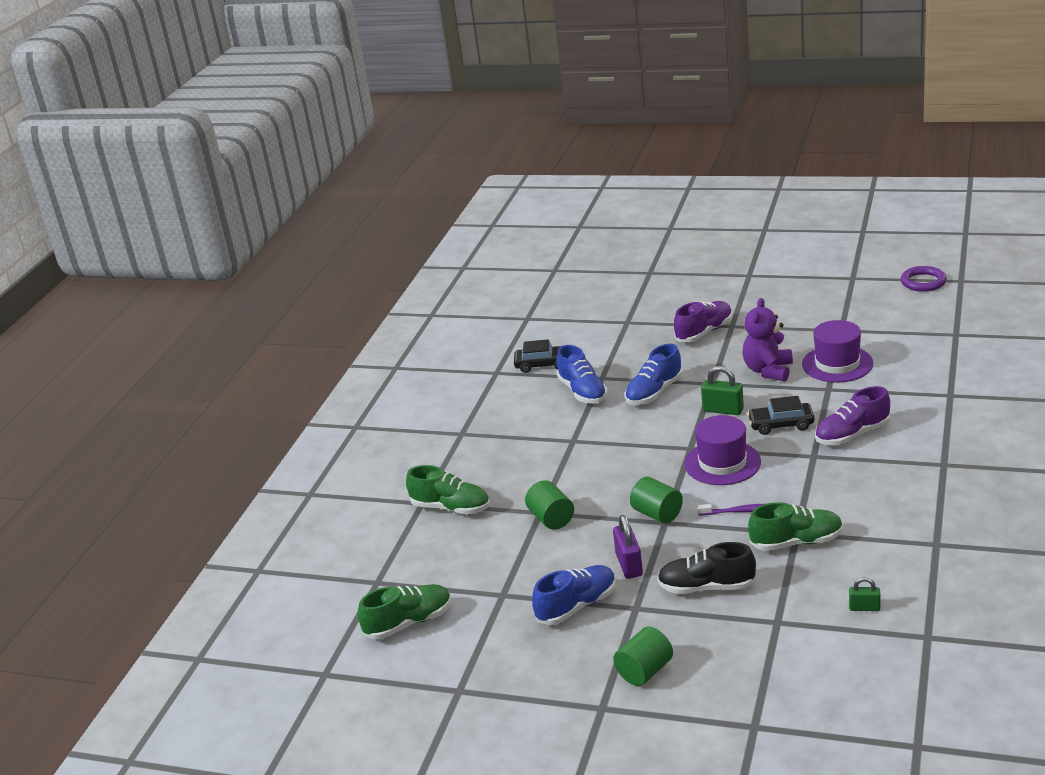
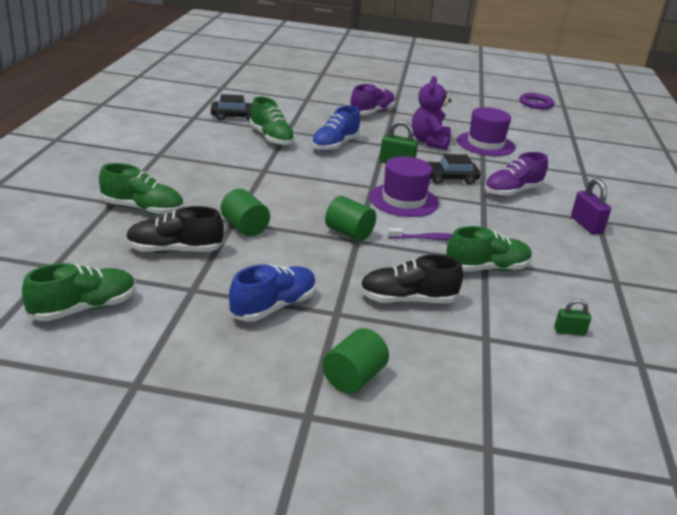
camera: 15 degrees left, 0 degrees up
blue shoe [557,345,607,404] -> green shoe [249,96,295,146]
purple padlock [613,515,643,579] -> purple padlock moved to [571,178,611,234]
none -> black shoe [126,206,224,253]

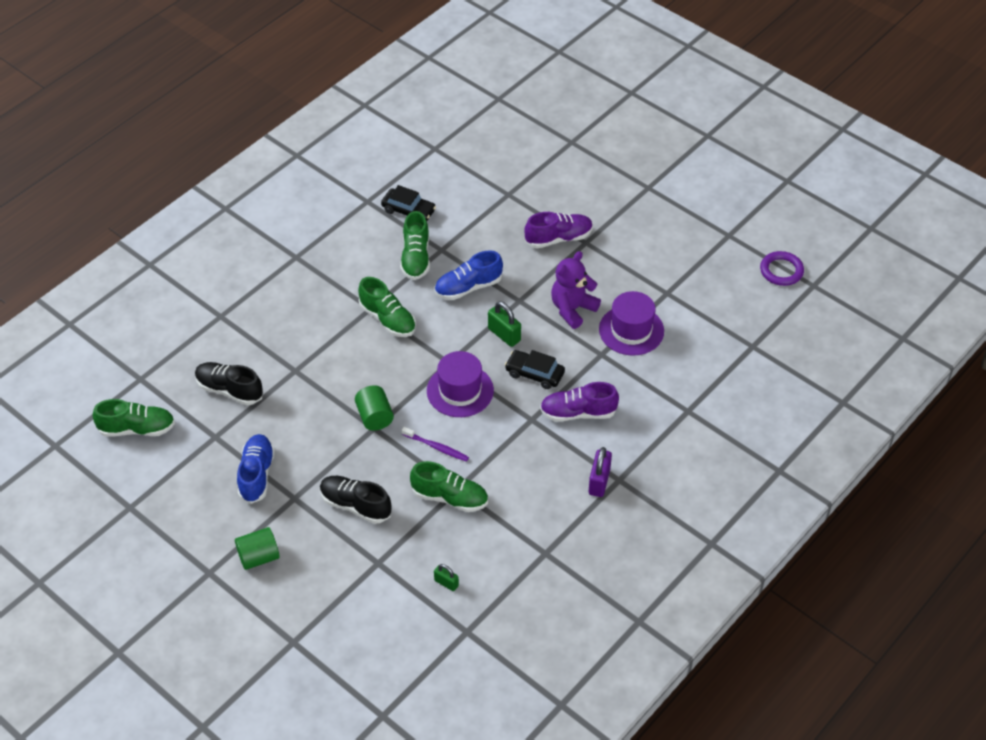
camera: 35 degrees right, 20 degrees up
green shoe [99,163,184,215] -> green shoe moved to [358,277,416,337]
green cylinder [221,189,270,237] -> none
blue shoe [229,264,316,322] -> blue shoe turned 75 degrees counterclockwise [237,434,275,504]

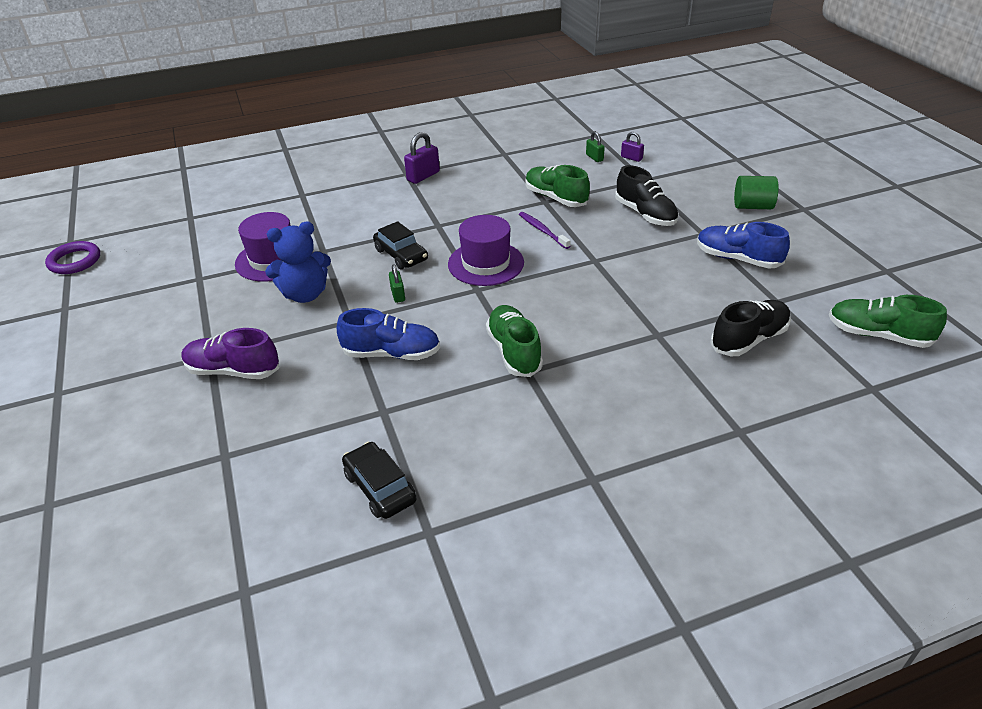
camera: 150 degrees left, 10 degrees down
black shoe [195,362,263,405] -> black shoe turned 90 degrees counterclockwise [710,300,791,356]
blue shoe [237,434,275,504] -> blue shoe turned 90 degrees clockwise [697,222,790,269]
green cylinder [355,385,394,431] -> none
green shoe [400,211,430,280] -> none
green padlock [488,301,521,347] -> green padlock [389,264,405,303], size x0.61
purple shoe [540,382,619,422] -> none
purple teddy bear [551,251,601,329] -> blue teddy bear [265,221,331,303]
none -> purple padlock [621,132,644,162]

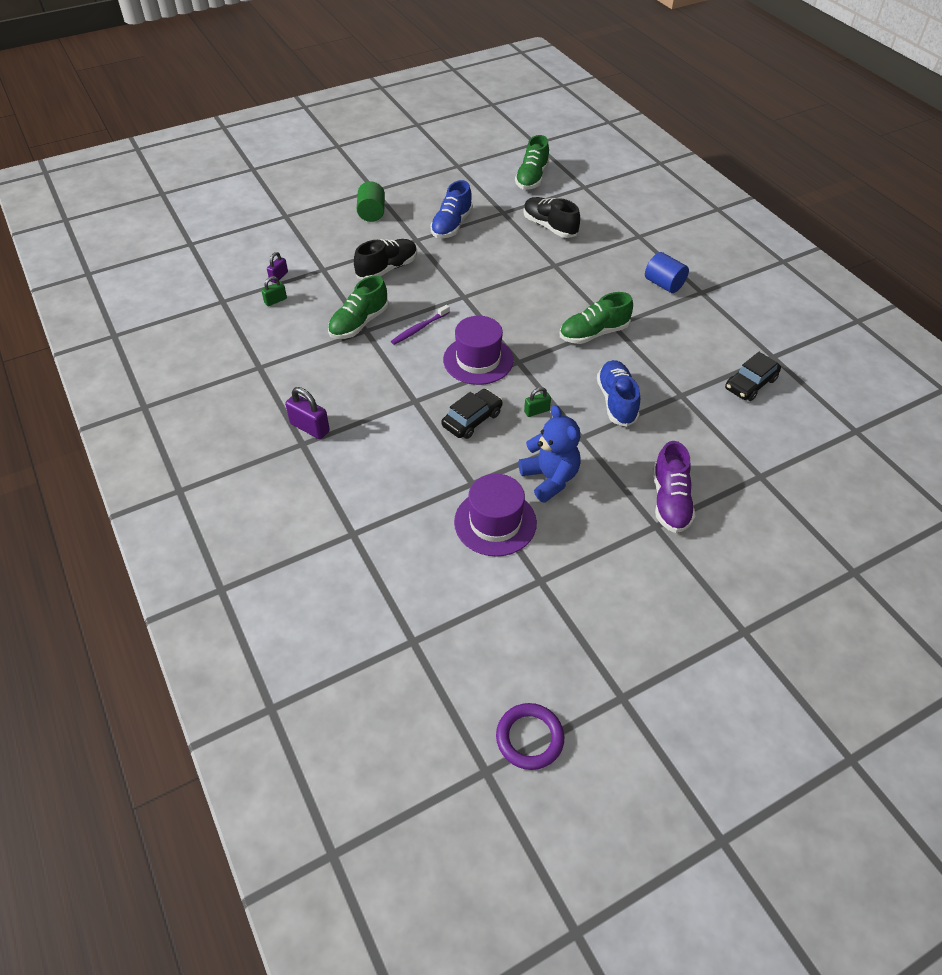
camera: 100 degrees left, 10 degrees up
none -> blue cylinder [645,252,689,293]

